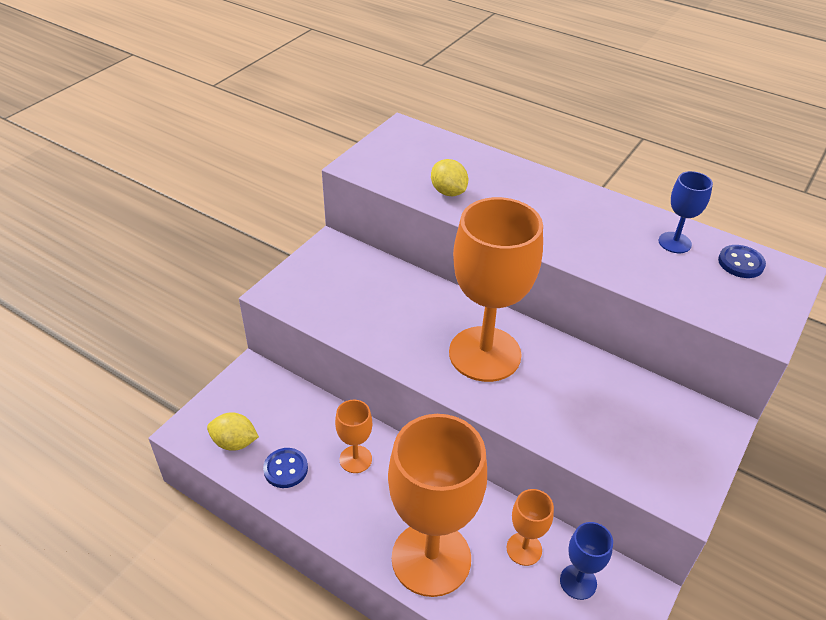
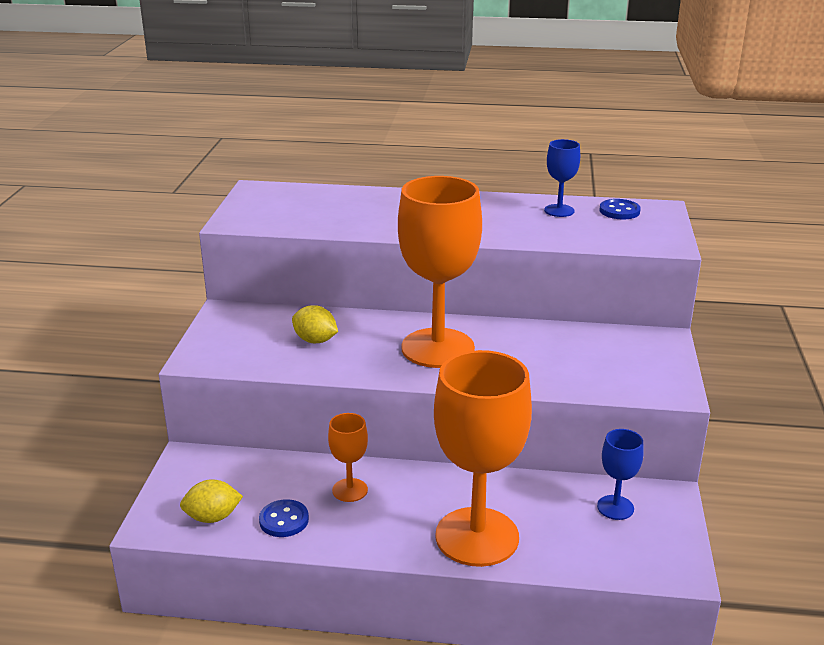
camera: 25 degrees left, 15 degrees down
yellow lemon [431,159,468,196] -> yellow lemon moved to [292,305,338,343]
orange goblet [507,489,554,566] -> none

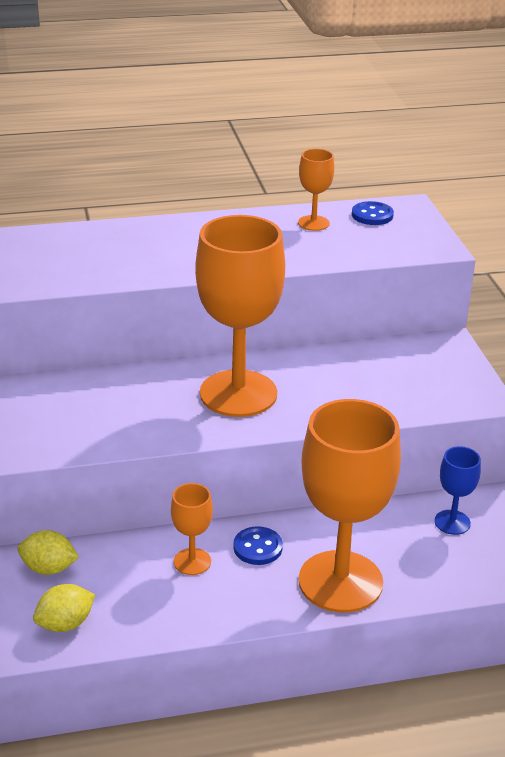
camera: 20 degrees left, 5 degrees up
blue button [259,499,309,537] -> blue button moved to [233,526,283,565]
yellow lemon [292,305,338,343] -> yellow lemon moved to [18,530,79,575]
blue goblet [544,139,580,217] -> orange goblet [298,149,334,231]

